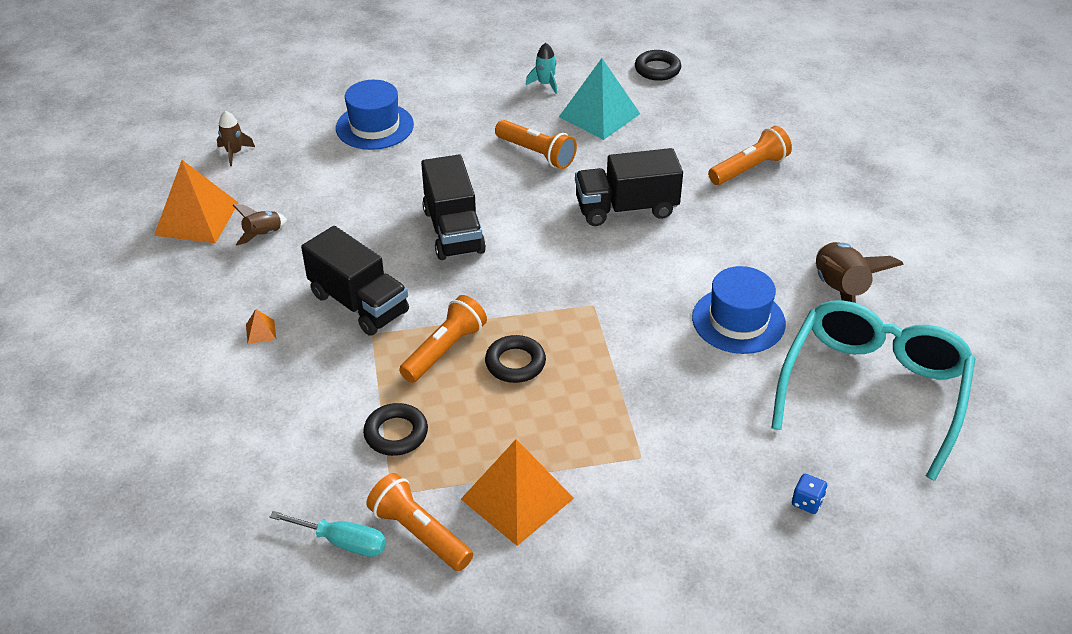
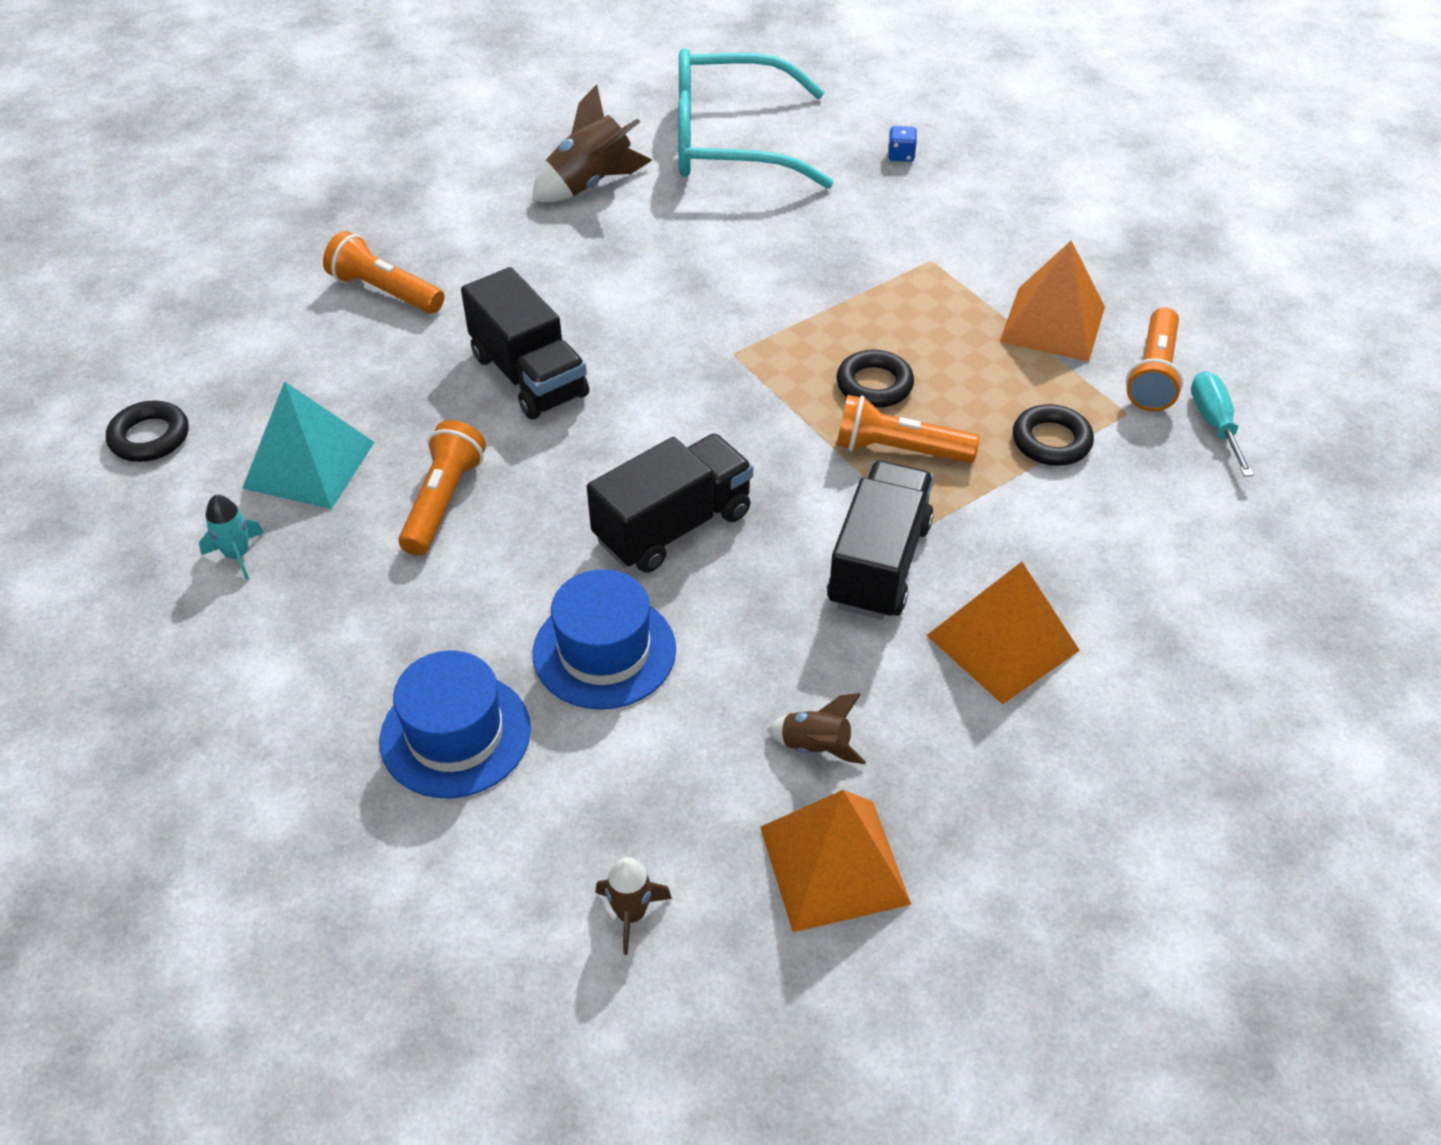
camera: 115 degrees left, 5 degrees up
orange pyramid [246,309,276,344] -> orange pyramid [926,562,1080,705], size x2.50
blue hat [692,266,786,354] -> blue hat moved to [533,569,676,710]

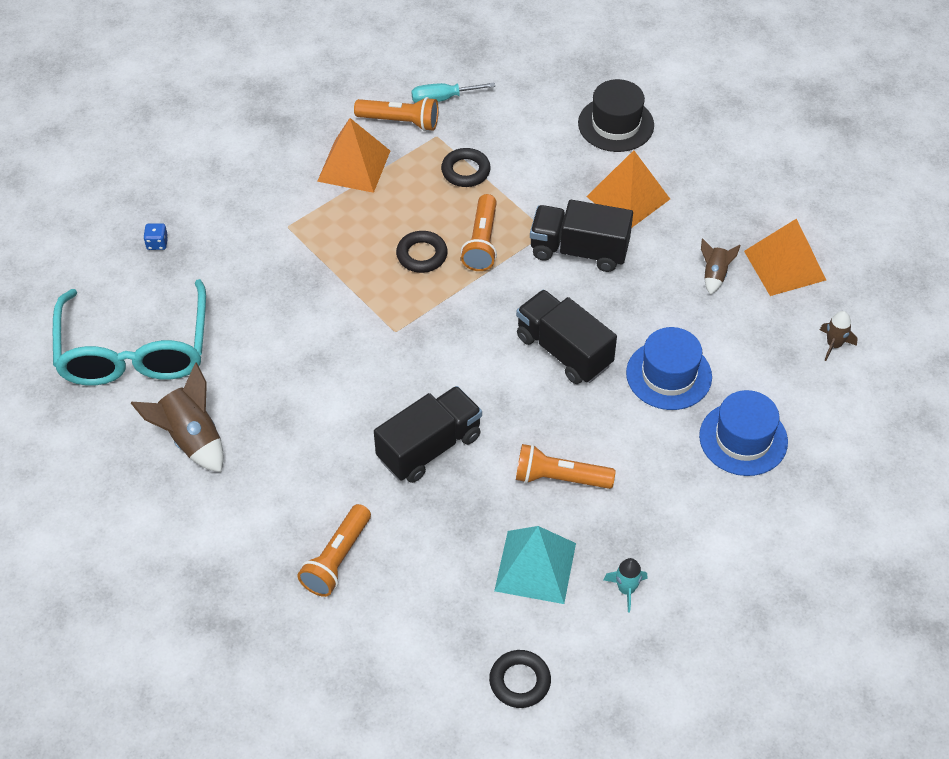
camera: 95 degrees left, 5 degrees up
none -> black hat [578,79,654,152]

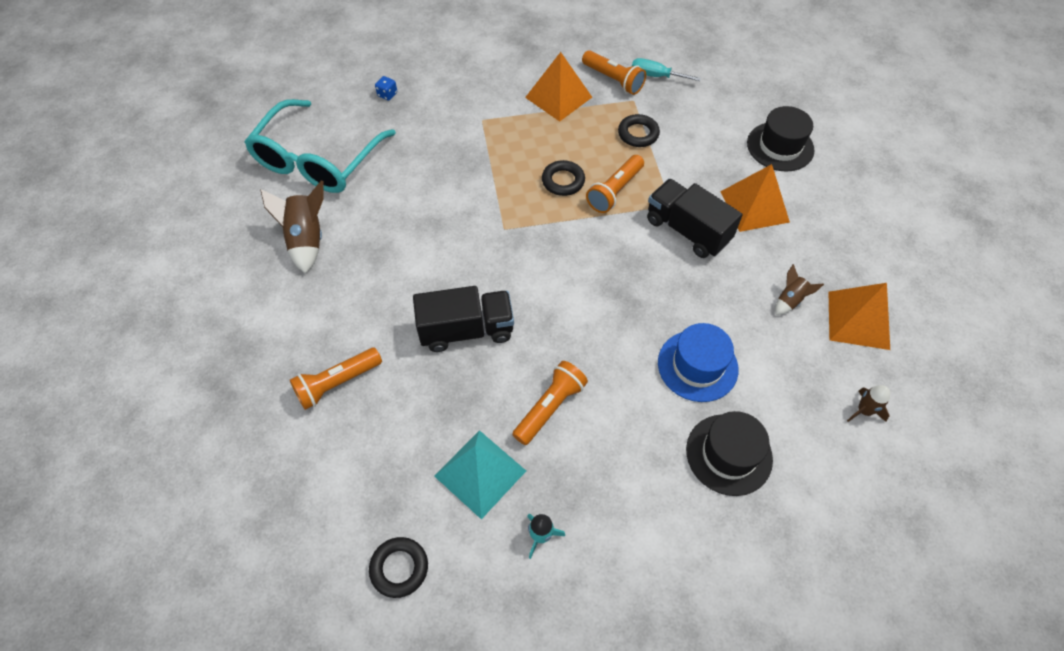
camera: 30 degrees right, 5 degrees up
black truck [516,290,617,384] -> none
orange flashlight [516,444,616,489] -> orange flashlight turned 90 degrees clockwise [512,361,588,445]
blue hat [699,390,788,476] -> black hat [686,411,773,496]

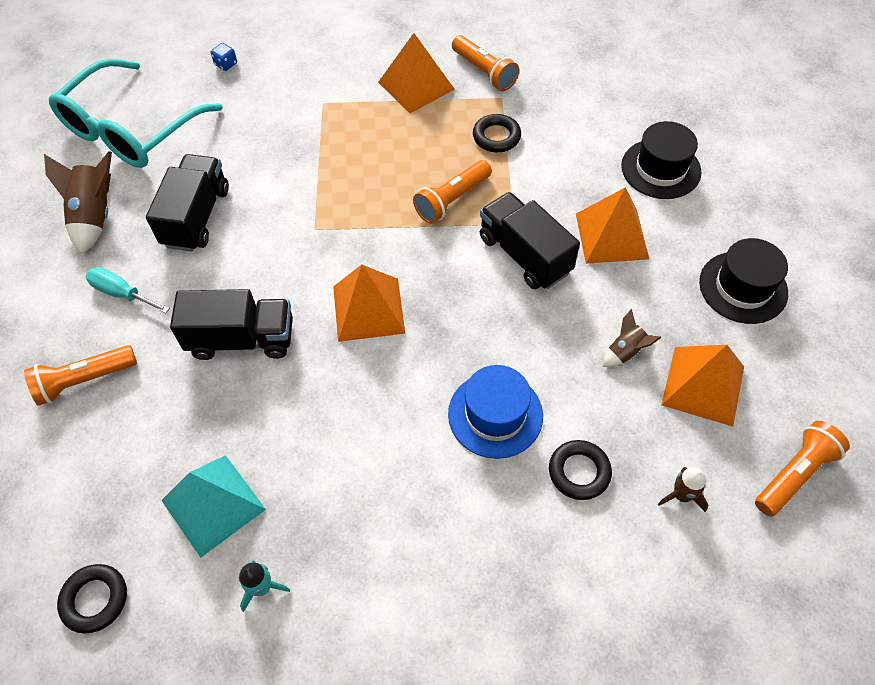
camera: 10 degrees right, 0 degrees up
orange flashlight [512,361,588,445] -> orange flashlight moved to [755,421,850,517]
black ring [542,160,585,196] -> black ring moved to [549,440,612,500]
turquoise screwdriver [632,58,701,81] -> turquoise screwdriver moved to [86,267,170,314]
black hat [686,411,773,496] -> black hat moved to [699,238,788,324]
none -> black truck [146,154,229,251]
none -> orange pyramid [333,264,405,342]

